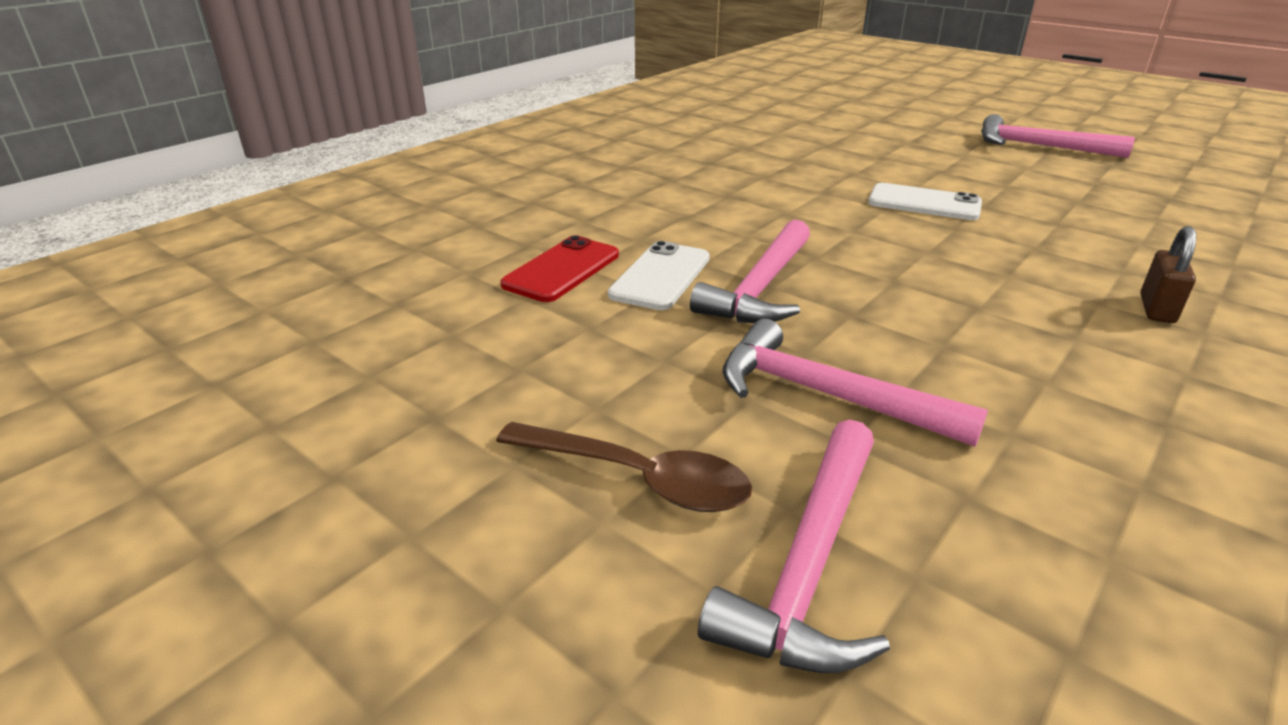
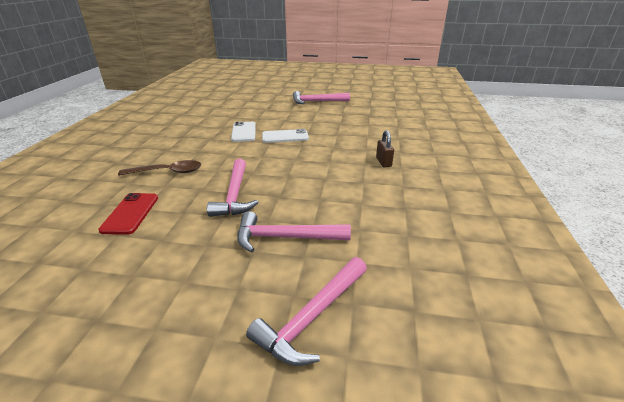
camera: 30 degrees left, 0 degrees up
brown spoon [496,422,752,512] -> brown spoon moved to [118,160,201,176]
white phone [608,241,710,310] -> white phone moved to [231,122,256,142]
pink hammer [698,419,890,673] -> pink hammer turned 45 degrees clockwise [246,257,367,366]

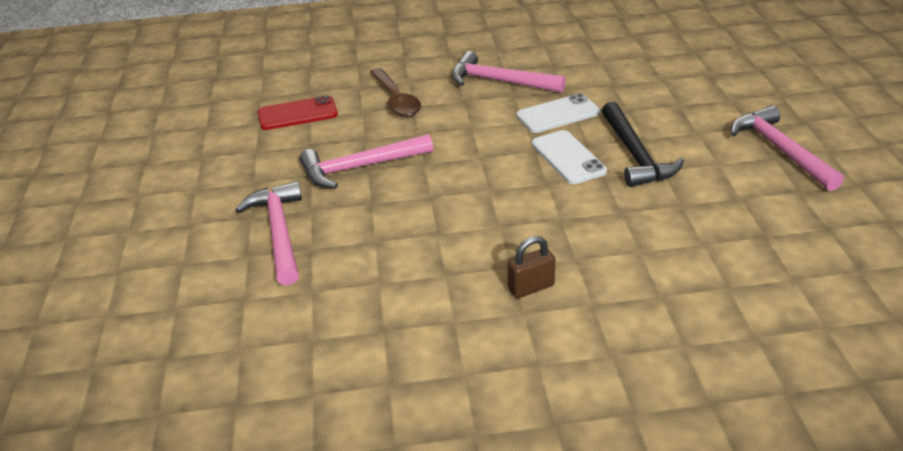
camera: 75 degrees right, 5 degrees up
pink hammer [246,257,367,366] -> pink hammer moved to [452,51,566,93]
none -> black hammer [602,102,684,187]

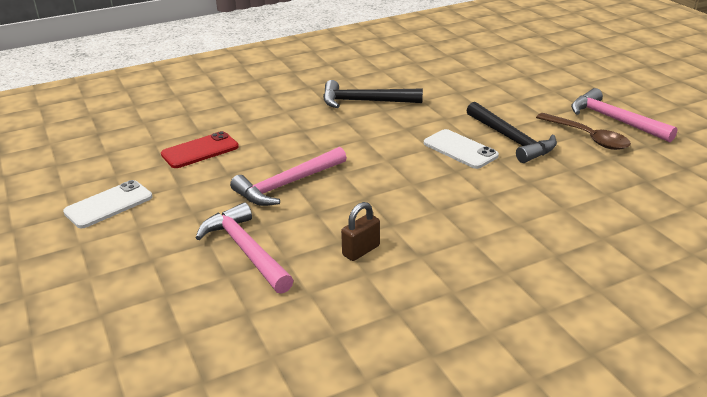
camera: 20 degrees left, 5 degrees down
brown spoon [370,68,421,117] -> brown spoon moved to [536,113,631,150]
pink hammer [452,51,566,93] -> black hammer [323,80,423,108]
brown padlock [508,236,556,298] -> brown padlock moved to [341,202,380,261]
white phone [516,93,600,133] -> white phone moved to [63,180,153,228]

